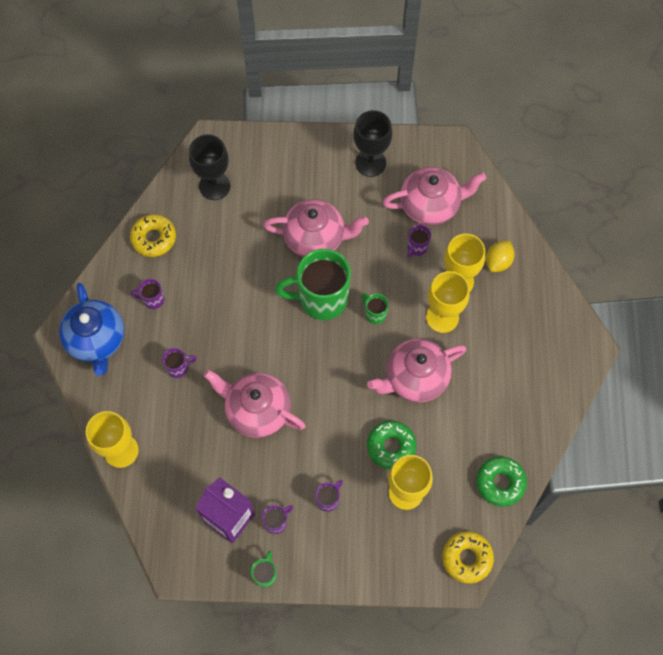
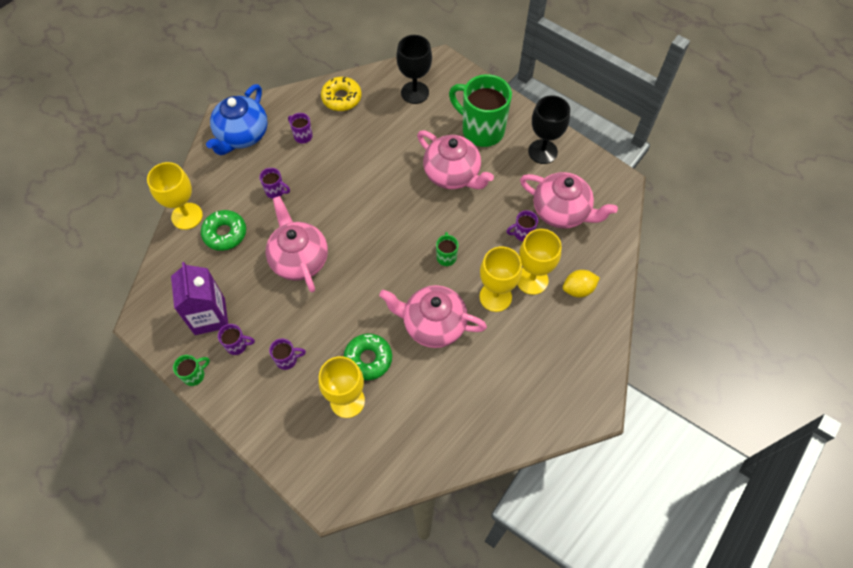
camera: 40 degrees right, 5 degrees down
green mug [275,249,351,320] -> green mug moved to [449,74,512,147]
yellow donut [442,531,494,584] -> none
green donut [476,457,527,506] -> green donut moved to [201,210,246,251]

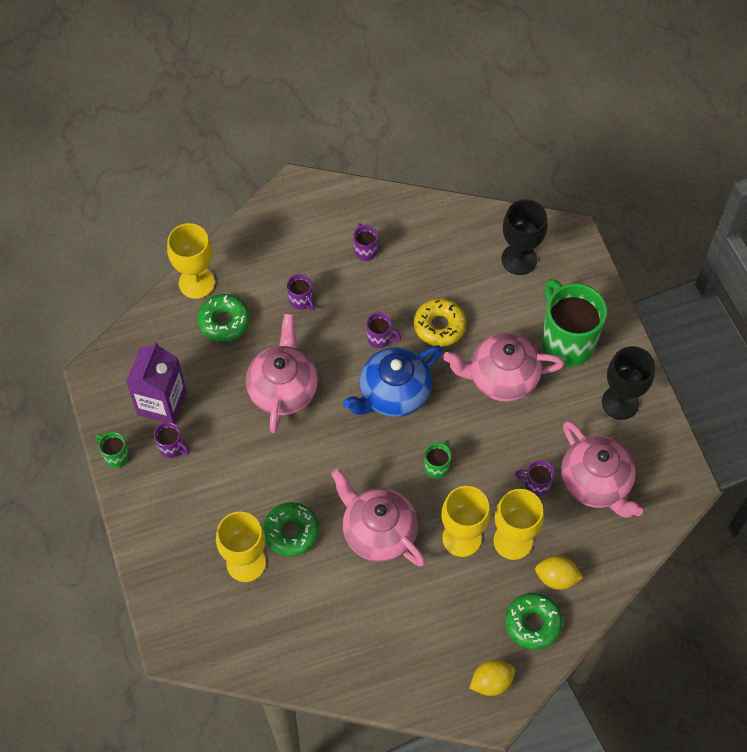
camera: 30 degrees right, 0 degrees up
green mug [173,355,210,386] -> green mug turned 135 degrees counterclockwise [96,432,129,468]
blue teapot [206,84,268,155] -> blue teapot moved to [343,345,443,417]
purple mug [269,339,306,370] -> purple mug moved to [366,313,401,348]
yellow donut [321,77,361,111] -> yellow donut moved to [414,298,466,347]
pink teapot [417,130,494,189] -> pink teapot turned 105 degrees clockwise [443,332,564,402]
none -> yellow lemon [469,660,515,696]
none -> green donut [505,593,563,650]

